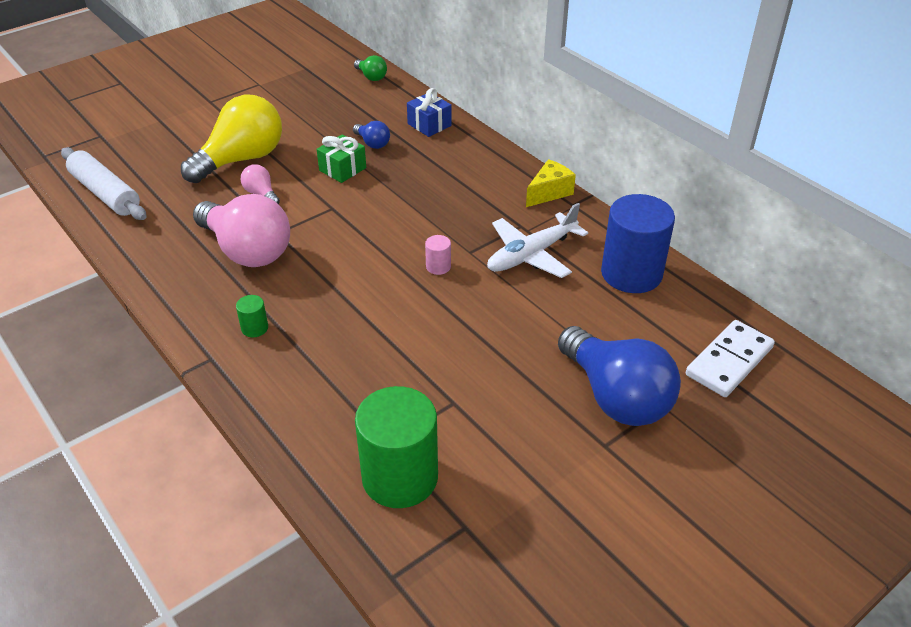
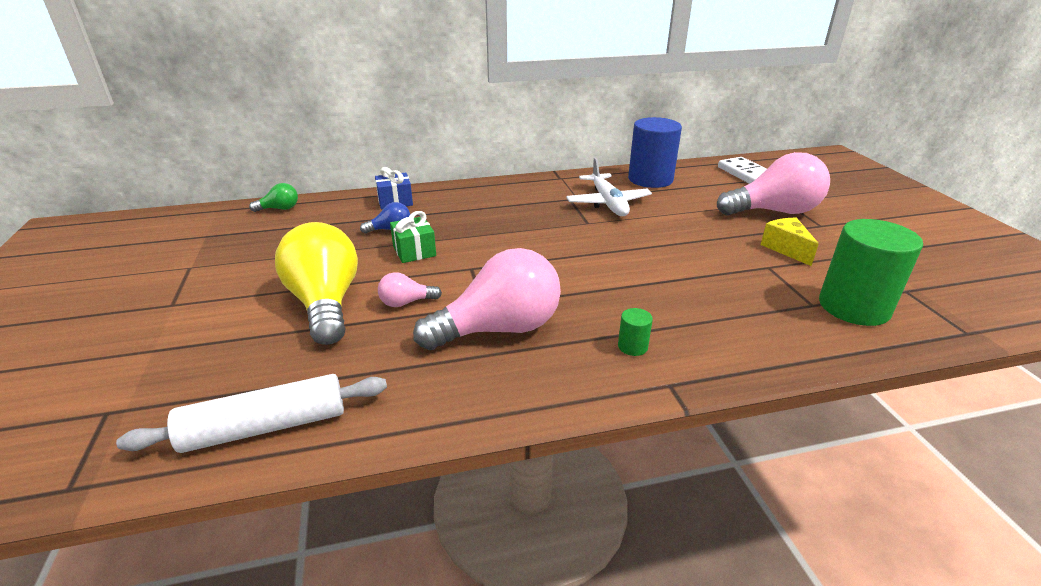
camera: 65 degrees left, 10 degrees down
pink cylinder [425,235,451,275] -> none
yellow cheese [526,159,576,207] -> yellow cheese moved to [761,218,819,266]
blue light bulb [558,326,681,426] -> pink light bulb [717,152,830,215]

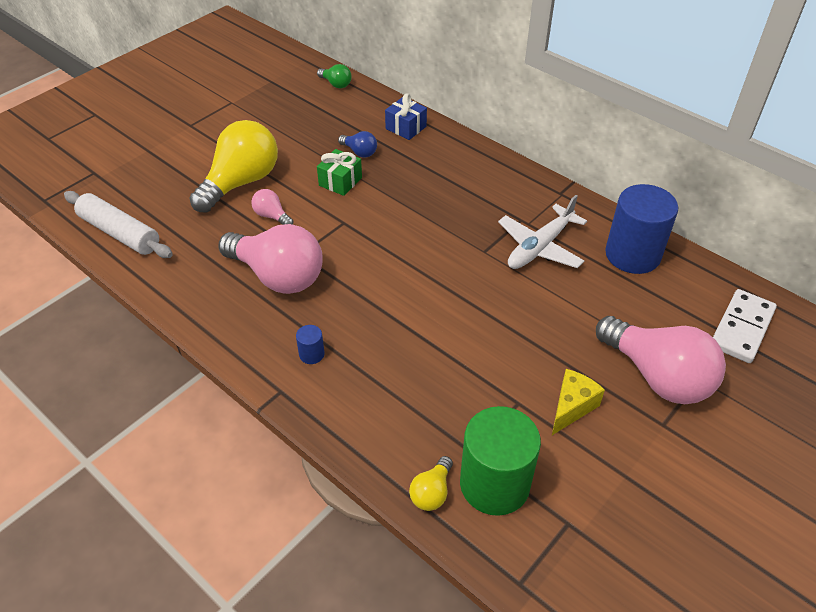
camera: 55 degrees right, 15 degrees up
green cylinder [618,308,653,356] -> blue cylinder [296,325,325,364]
none -> yellow light bulb [409,456,453,511]

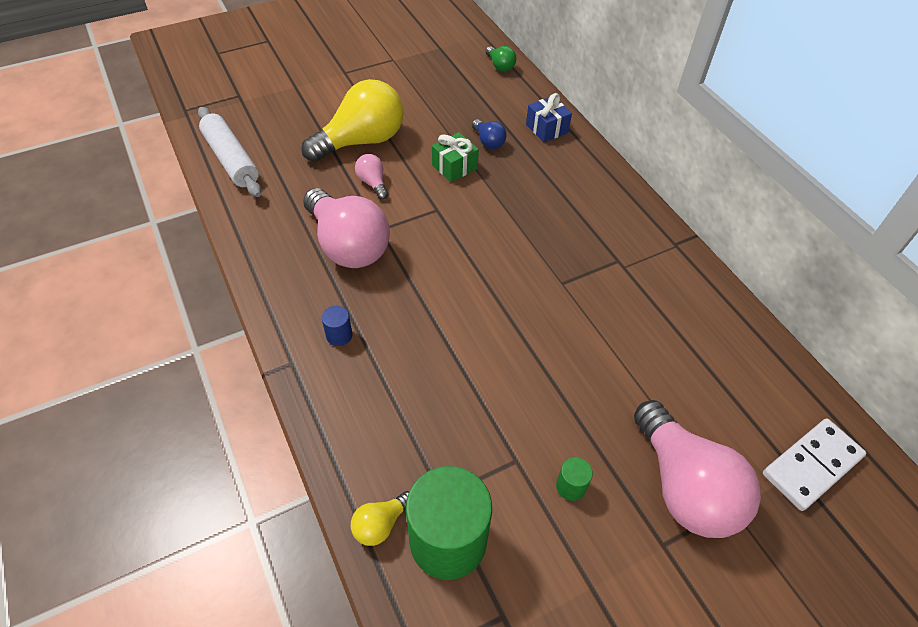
camera: 20 degrees right, 5 degrees up
white plane [498,195,587,269] -> none
yellow cheese [552,369,605,435] -> green cylinder [556,457,593,501]
blue cylinder [605,184,678,274] -> none

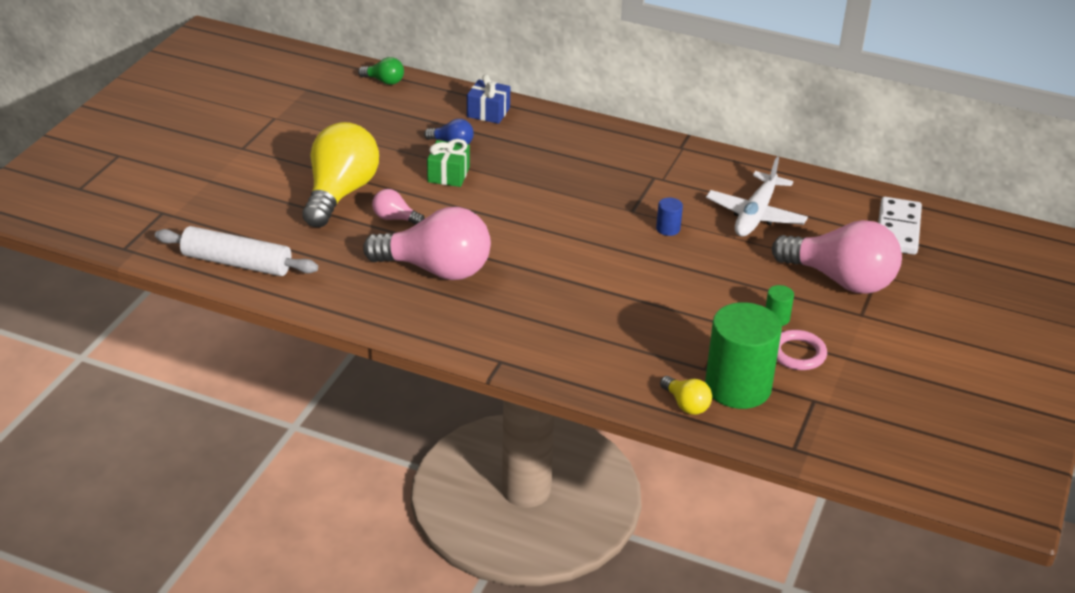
camera: 40 degrees left, 15 degrees down
blue cylinder [322,306,353,346] -> blue cylinder moved to [656,198,683,236]
yellow light bulb [351,491,409,546] -> yellow light bulb turned 45 degrees counterclockwise [660,376,712,415]
none -> white plane [706,157,808,237]
none -> pink ring [777,330,827,370]

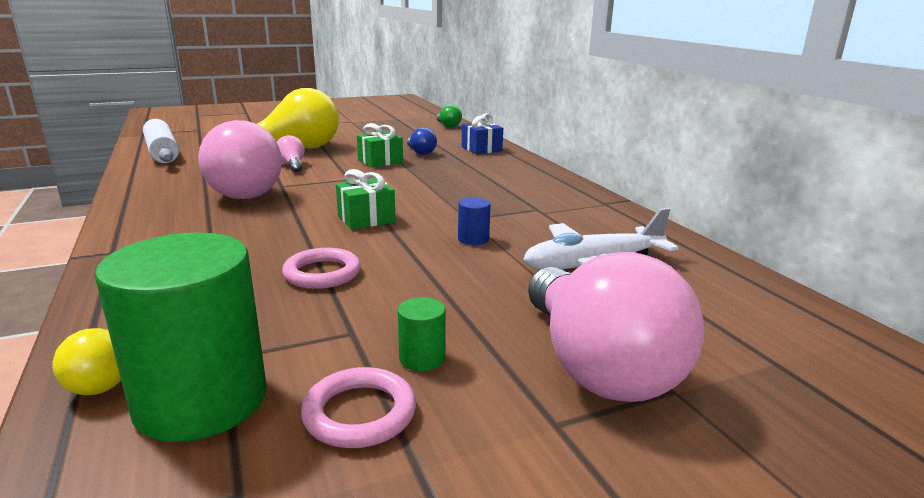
camera: 45 degrees right, 15 degrees down
white domino [878,197,922,255] -> none
none -> pink ring [282,248,361,289]
none -> green gift [336,169,396,230]

